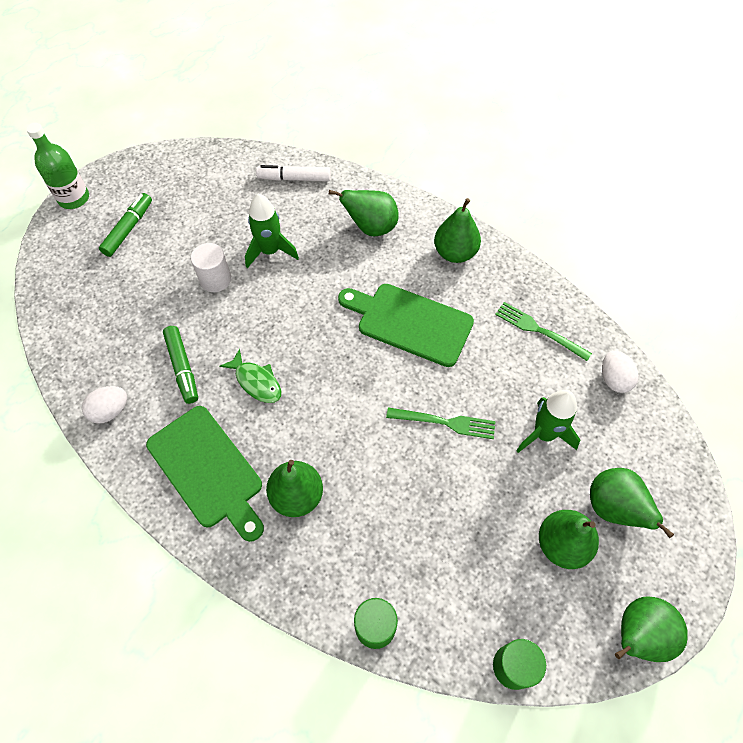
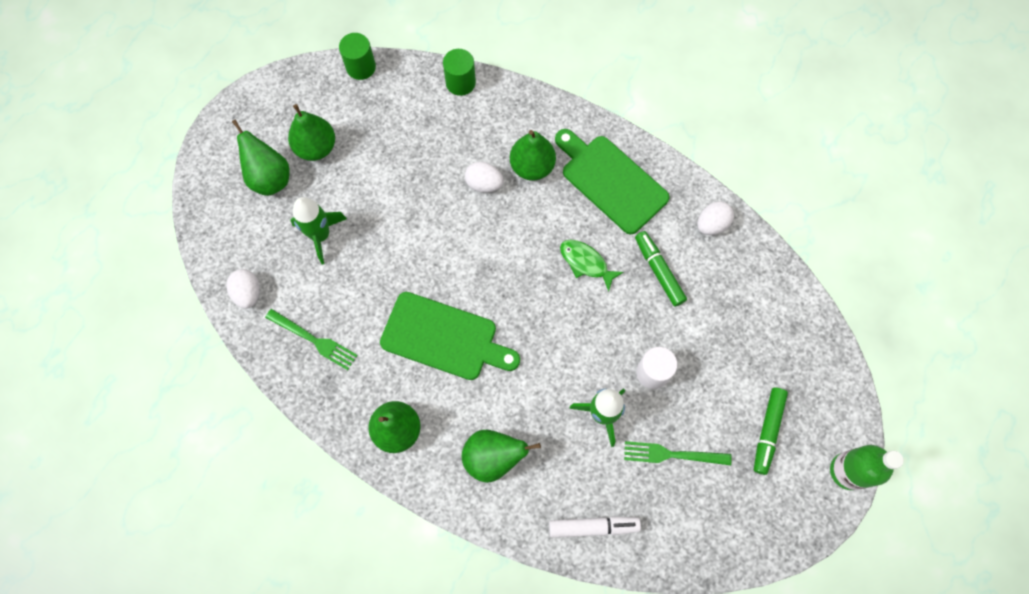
camera: 175 degrees right, 10 degrees up
green fork [386,407,495,439] -> green fork moved to [624,441,732,465]
green pear [615,596,688,662] -> none
none -> white egg [465,162,504,193]

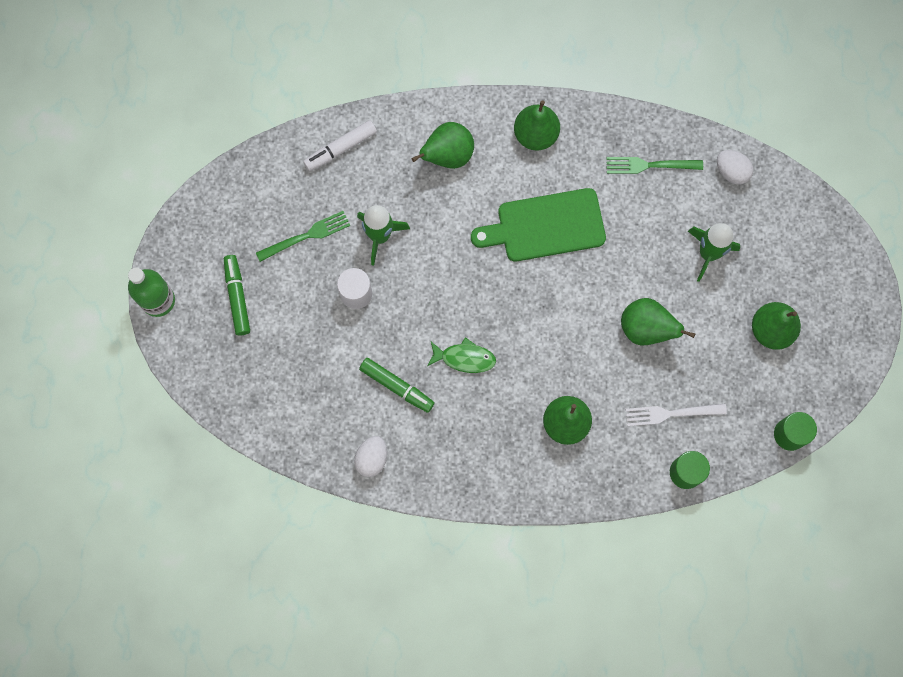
camera: 150 degrees right, 5 degrees up
green pear [232,120,289,196] -> green pear moved to [621,298,695,346]
white egg [465,162,504,193] -> none
green cutting board [555,129,670,235] -> none
none -> white fork [625,404,727,426]

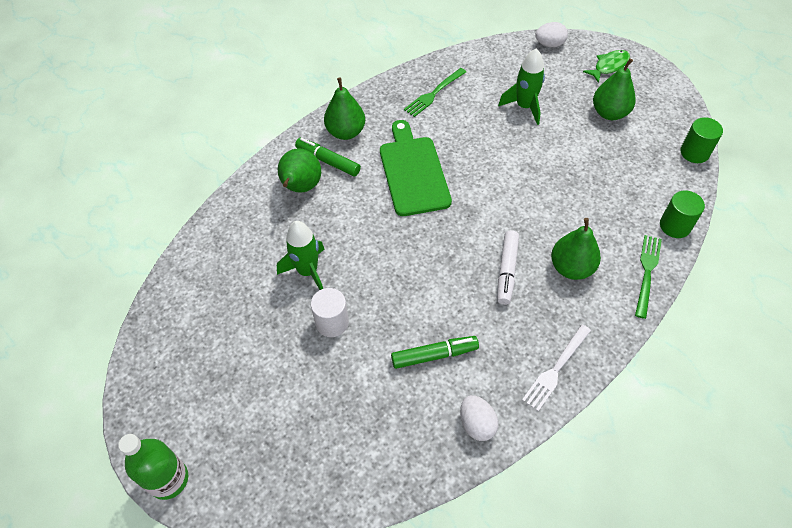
camera: 45 degrees left, 20 degrees down
green marker [224,255,250,336] -> green marker moved to [295,138,361,177]
green fork [256,211,350,262] -> green fork moved to [635,235,662,319]
white marker [303,120,377,171] -> white marker moved to [497,230,519,305]
green fish [427,337,496,373] -> green fish moved to [583,50,630,83]
green cutting board [471,188,606,262] -> green cutting board turned 135 degrees clockwise [380,120,452,216]
green pear [621,298,695,346] -> none
white fork [625,404,727,426] -> white fork moved to [522,324,591,411]
white egg [717,150,753,185] -> white egg moved to [535,22,568,47]

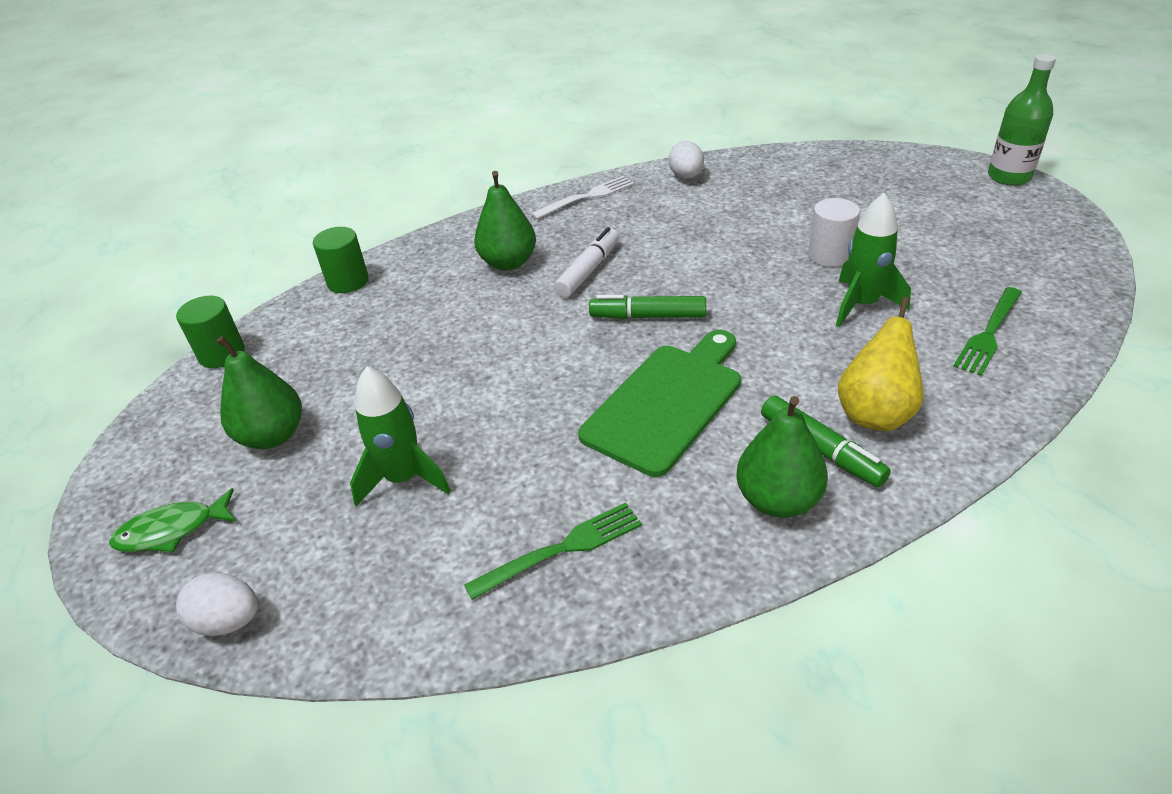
camera: 160 degrees left, 15 degrees down
green pear [278,148,321,193] -> yellow pear [838,297,924,431]
green cutting board [380,120,452,216] -> green cutting board turned 150 degrees counterclockwise [578,330,741,477]
green marker [391,336,479,369] -> green marker moved to [589,295,706,319]
green fork [635,235,662,319] -> green fork moved to [953,287,1022,376]

